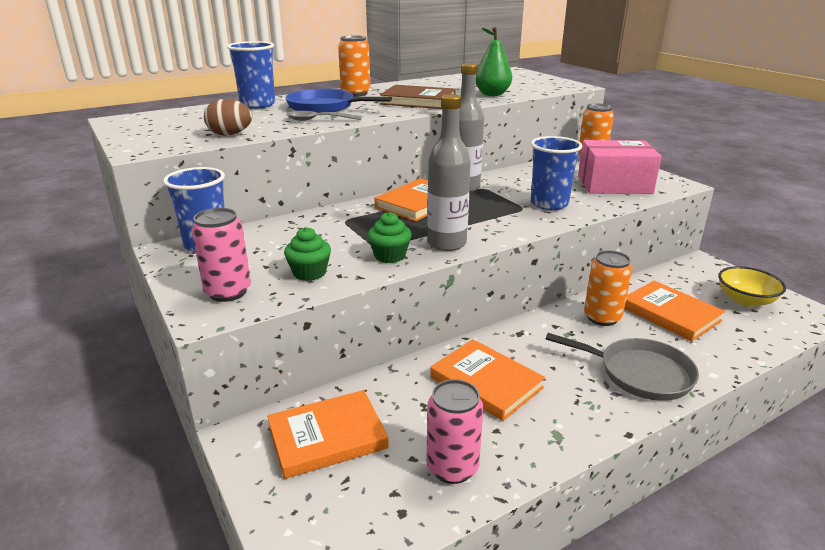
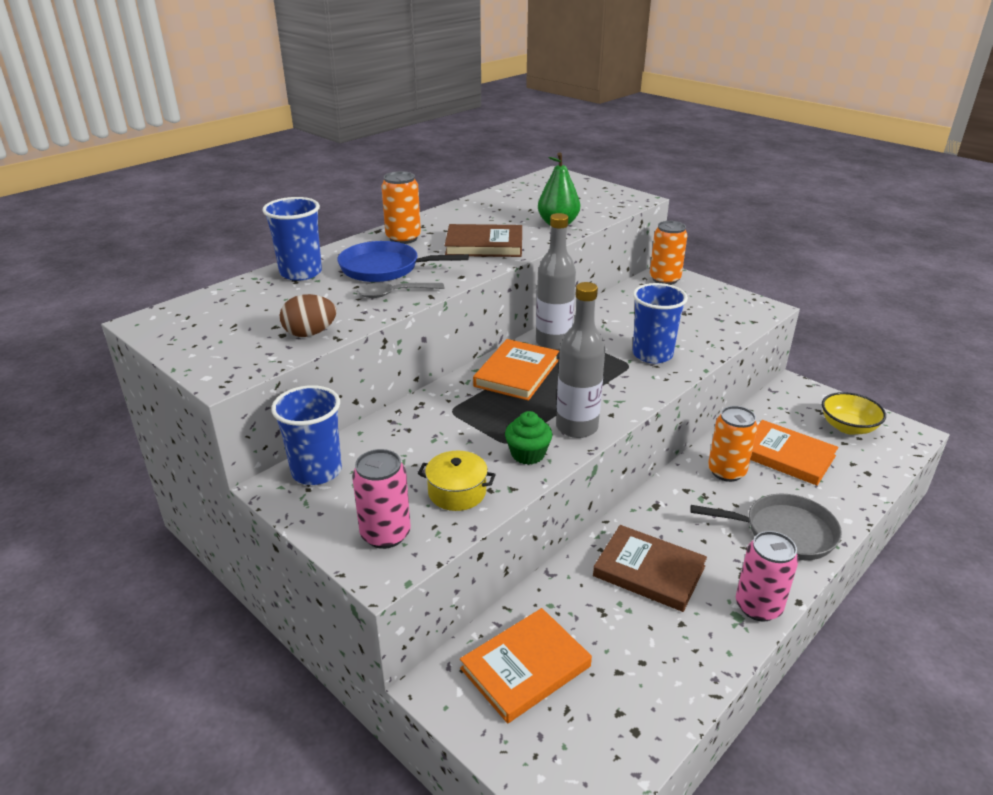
camera: 15 degrees left, 5 degrees up
green cupcake [284,227,331,281] -> yellow pot [418,451,496,511]
pink can [427,379,484,484] -> pink can moved to [736,531,799,622]
orange book [430,339,545,421] -> brown book [593,525,707,612]
pink box [578,140,662,194] -> none

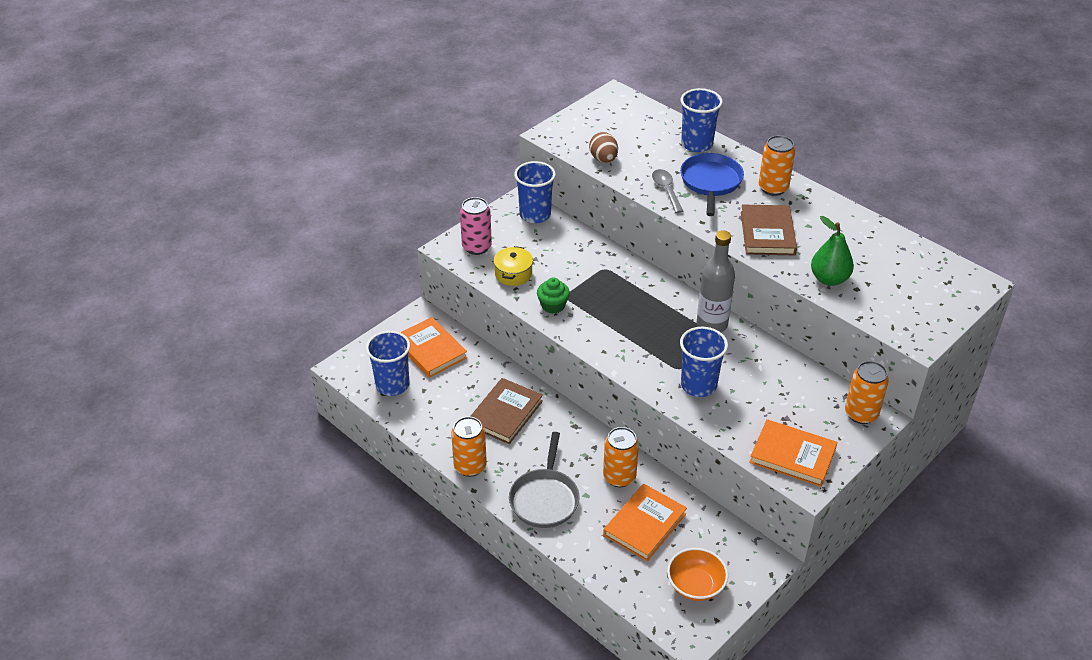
camera: 90 degrees right, 10 degrees up
orange book [473,339,559,401] -> orange book moved to [749,419,837,487]
grey bottle [556,282,605,438] -> none
pink can [736,531,799,622] -> orange can [451,416,487,477]
yellow bowl [822,392,886,435] -> orange bowl [667,548,728,601]
none -> blue cup [366,331,410,396]

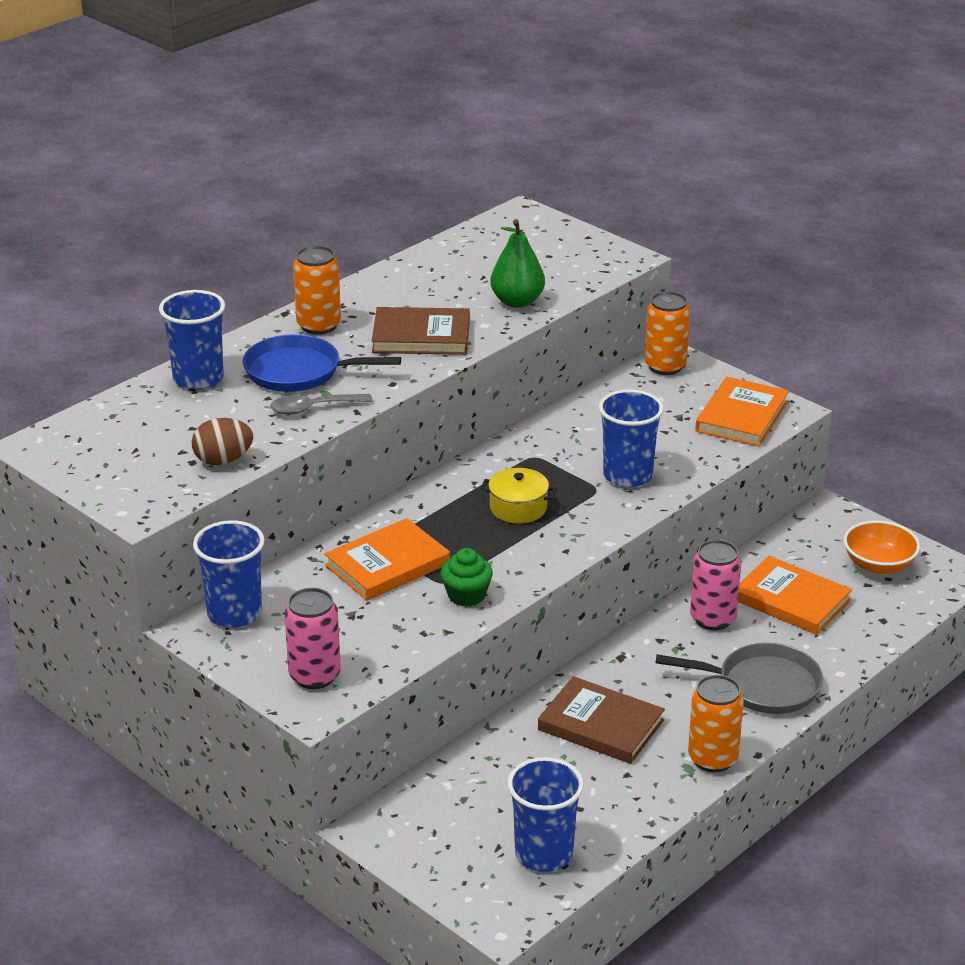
camera: 90 degrees left, 10 degrees down
orange book [400,317,467,378] -> orange book moved to [324,518,450,601]
yellow pot [493,246,533,286] -> yellow pot moved to [481,468,557,524]
orange can [603,427,639,487] -> pink can [690,540,741,630]
grey bottle [697,230,735,332] -> none

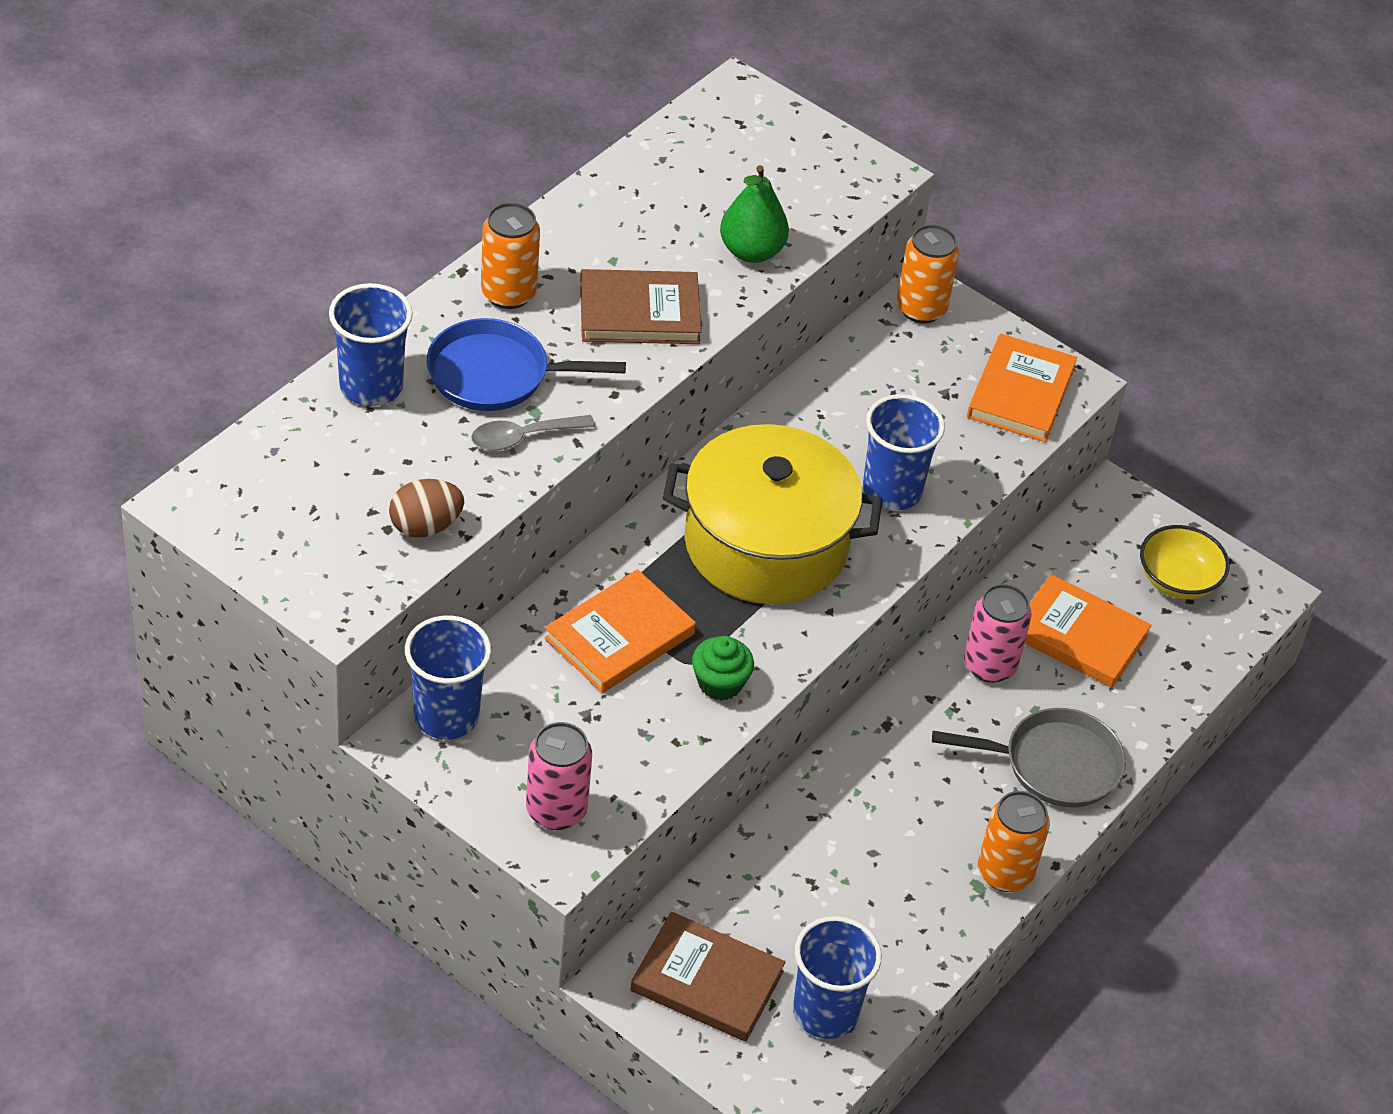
camera: 10 degrees left, 15 degrees up
yellow pot [481,468,557,524] -> yellow pot [663,424,882,604], size x2.38
brown book [538,676,665,764] -> brown book moved to [630,912,785,1042]
orange bowl [844,520,920,574] -> yellow bowl [1140,525,1230,599]

